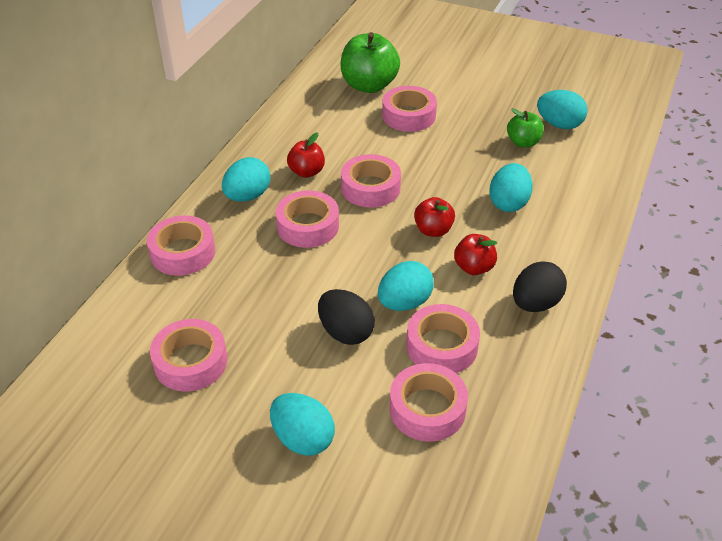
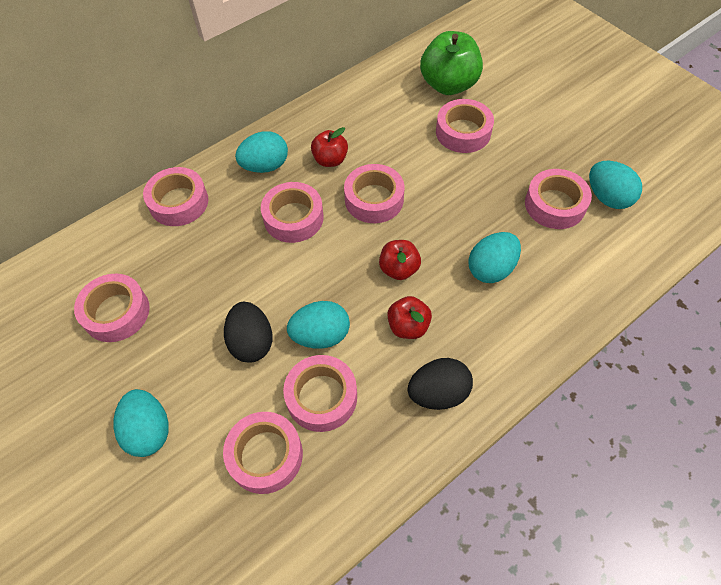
camera: 30 degrees right, 15 degrees up
green apple [507,108,544,147] -> pink tape [525,169,592,229]

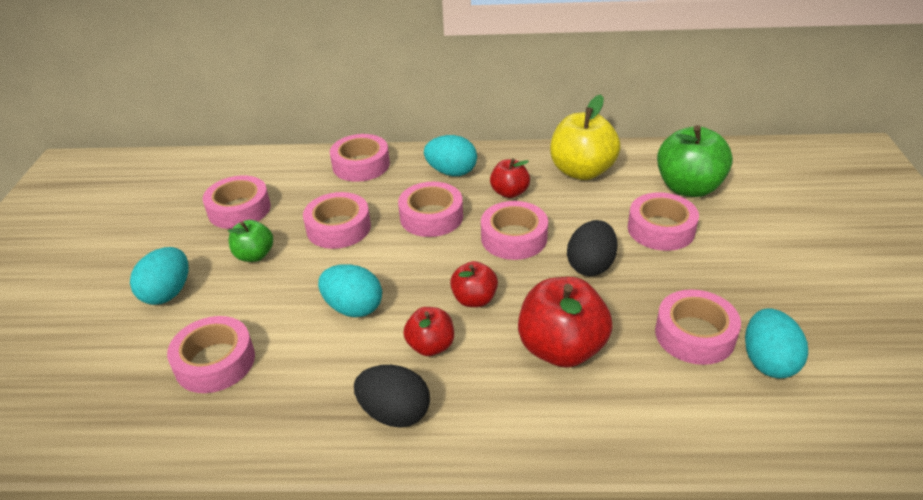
camera: 40 degrees right, 20 degrees down
black egg [224,302,273,363] -> black egg moved to [567,220,618,276]
pink tape [283,355,357,432] -> pink tape moved to [303,192,371,249]
turquoise egg [468,232,521,283] -> red apple [518,277,613,368]
none -> green apple [228,220,273,262]
none -> yellow apple [550,95,621,180]

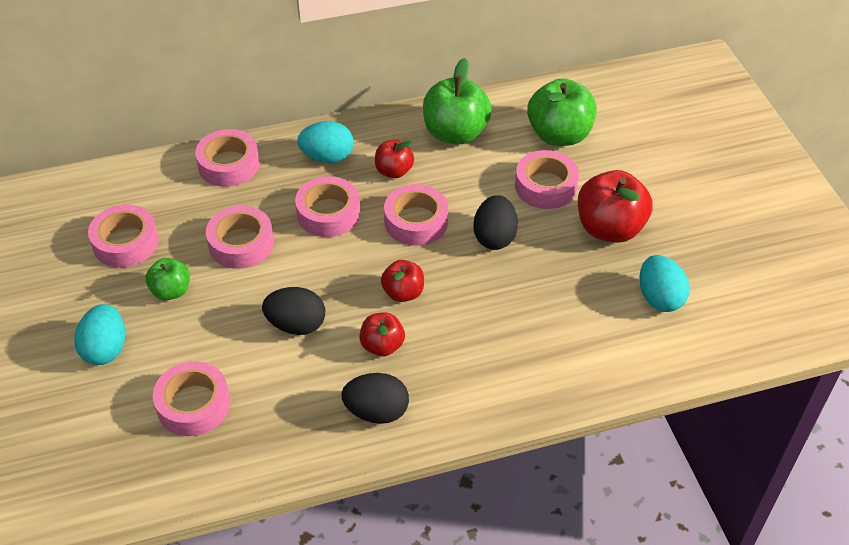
camera: 20 degrees left, 10 degrees up
turquoise egg [318,264,382,317] -> black egg [262,287,325,335]
red apple [518,277,613,368] -> red apple moved to [578,170,653,243]
yellow apple [550,95,621,180] -> green apple [423,58,492,144]
pink tape [655,289,741,365] -> none

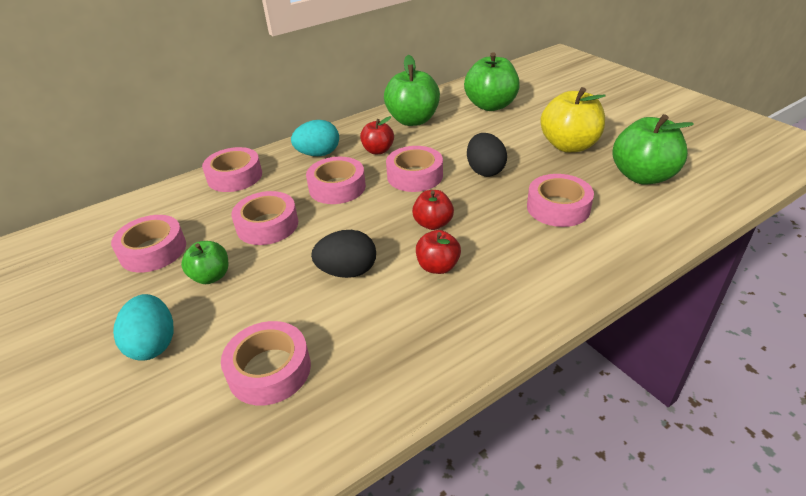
camera: 15 degrees left, 10 degrees down
black egg [341,373,409,424] -> none
pink tape [515,150,579,209] -> pink tape moved to [527,174,594,227]
red apple [578,170,653,243] -> yellow apple [540,87,606,152]
turquoise egg [640,255,690,312] -> green apple [612,114,694,185]

